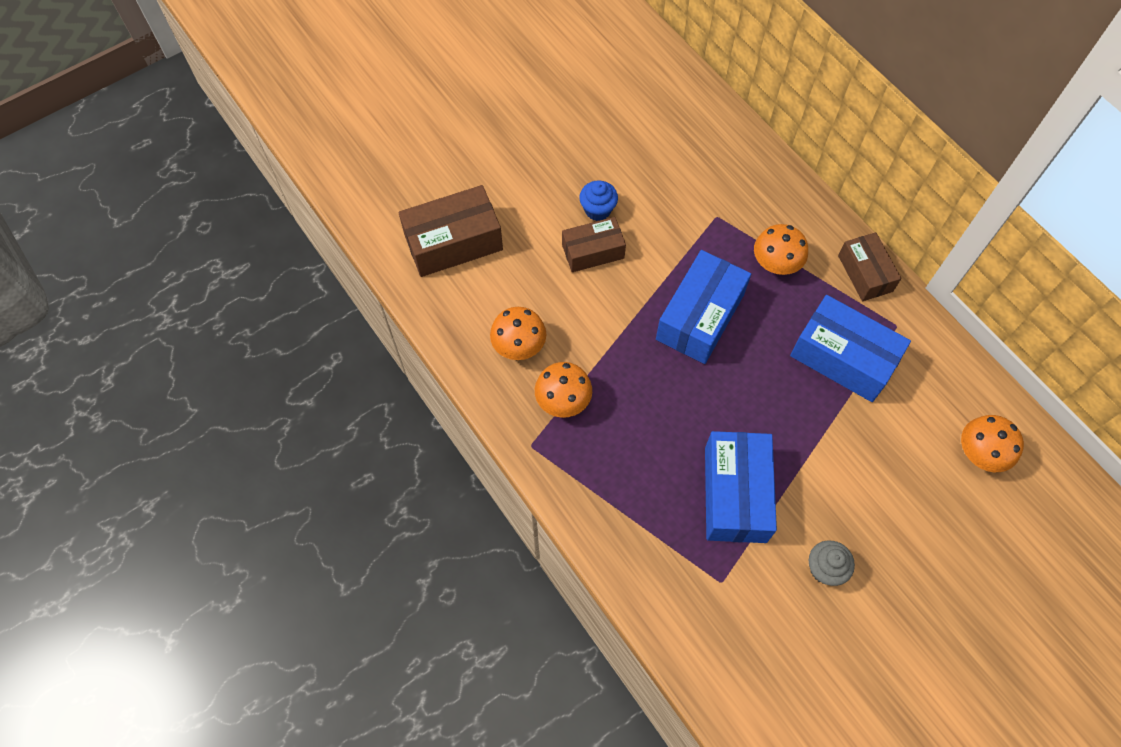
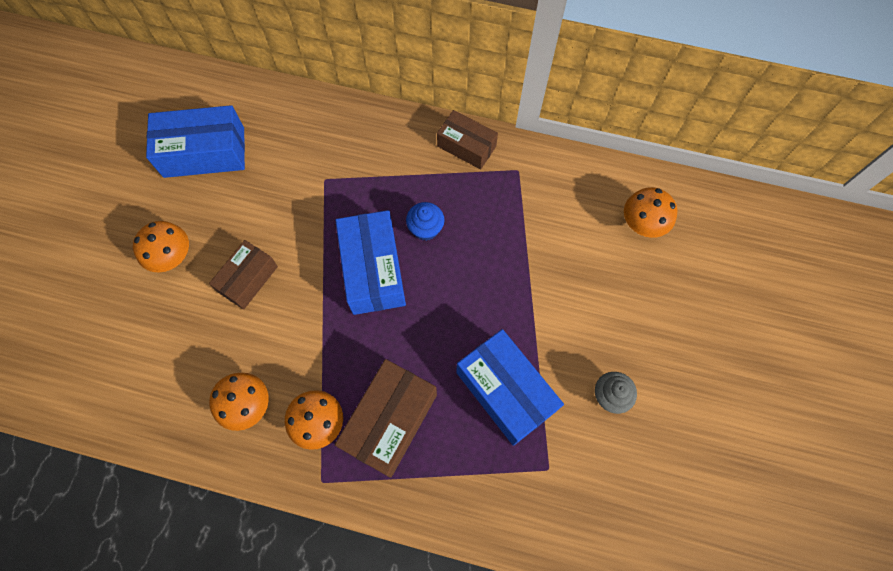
camera: 40 degrees left, 5 degrees up
brown box [399,185,503,277] -> brown box moved to [335,359,437,478]
blue cupcake [579,180,618,221] -> blue cupcake moved to [406,202,445,241]
orange mushroom [754,224,808,275] -> orange mushroom moved to [133,221,189,273]
blue box [790,295,911,402] -> blue box moved to [146,105,245,178]

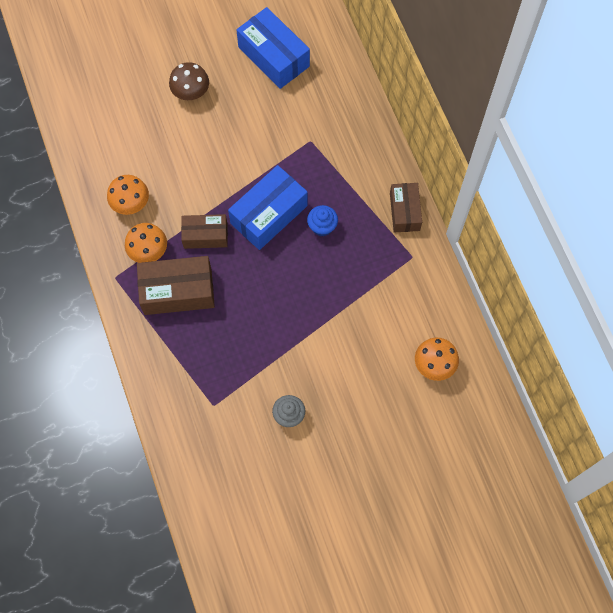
camera: 55 degrees right, 0 degrees up
orange mushroom [133,221,189,273] -> brown mushroom [169,62,209,100]
brown box [209,240,278,310] -> brown box moved to [181,214,228,249]
blue box [456,329,564,446] -> none

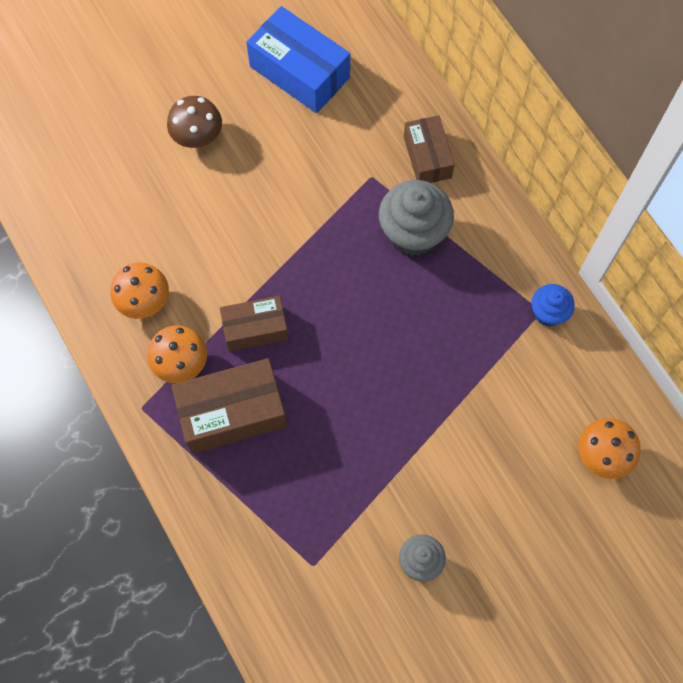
camera: 10 degrees left, 0 degrees up
blue box [228,165,308,250] -> none
blue cupcake [307,205,338,236] -> blue cupcake moved to [532,284,575,326]
brown box [390,183,422,233] -> brown box moved to [404,115,455,183]
none -> grey cupcake [379,180,454,256]

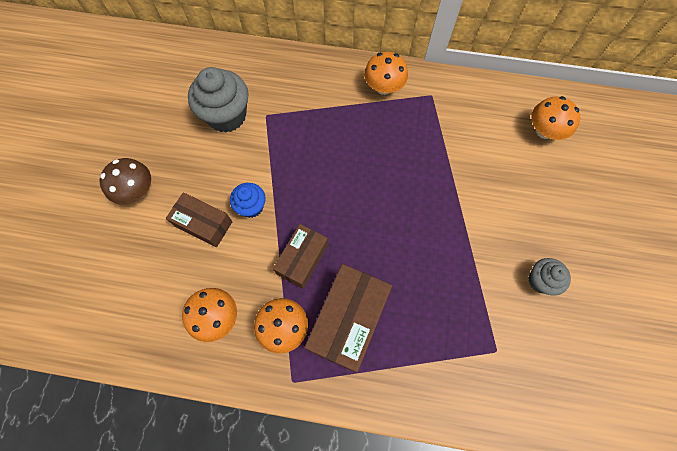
camera: 50 degrees left, 0 degrees up
blue box [246,6,350,113] -> none
grey cupcake [379,180,454,256] -> grey cupcake moved to [188,67,248,133]
brown box [404,115,455,183] -> brown box moved to [166,192,232,247]
blue cupcake [532,284,575,326] -> blue cupcake moved to [230,183,266,218]
none -> orange mushroom [364,52,408,95]

